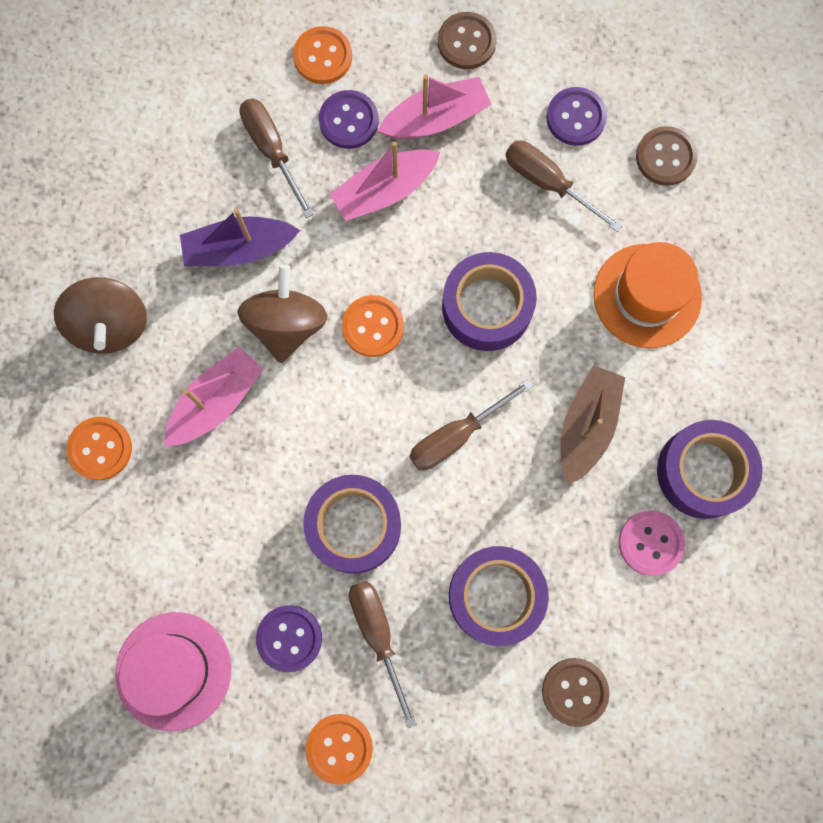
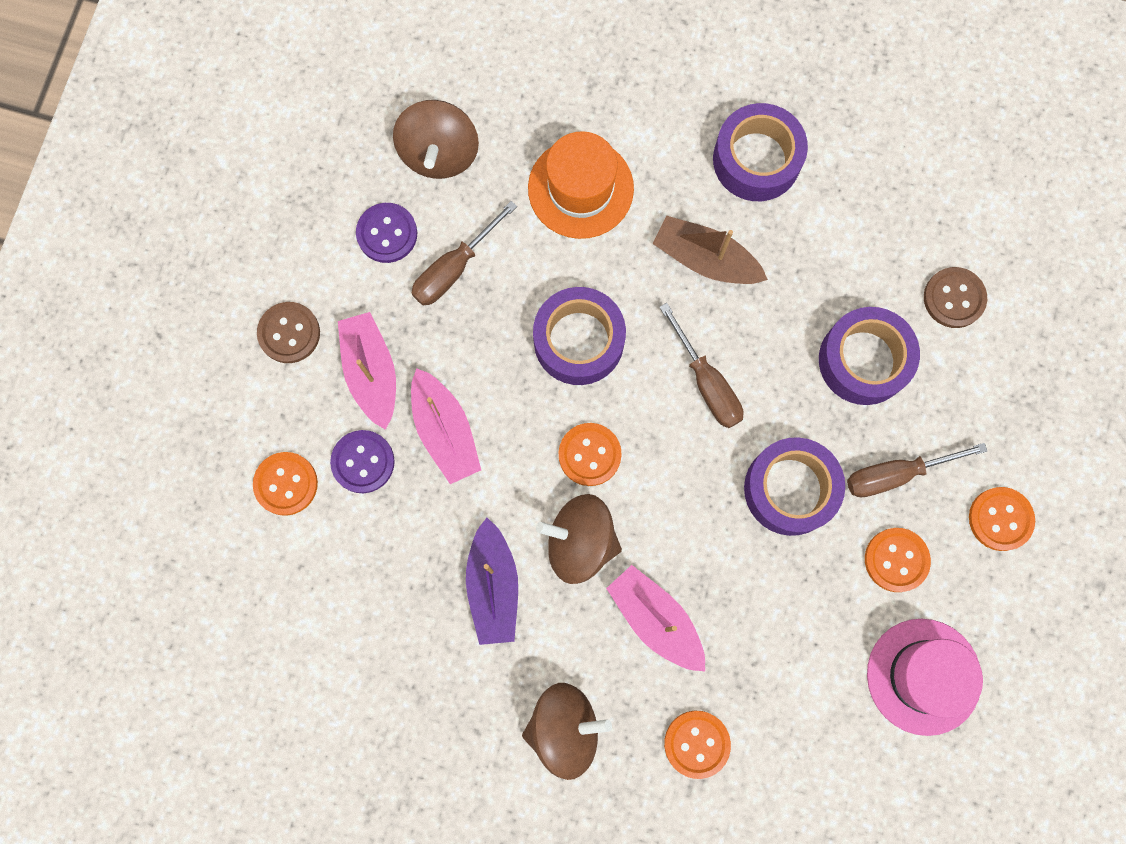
camera: 85 degrees left, 0 degrees up
brown screwdriver [239,98,314,218] -> none
purple button [256,605,322,673] -> orange button [865,528,931,592]
pink button [619,510,685,576] -> none
brown button [636,126,698,186] -> brown spinning top [393,100,479,179]

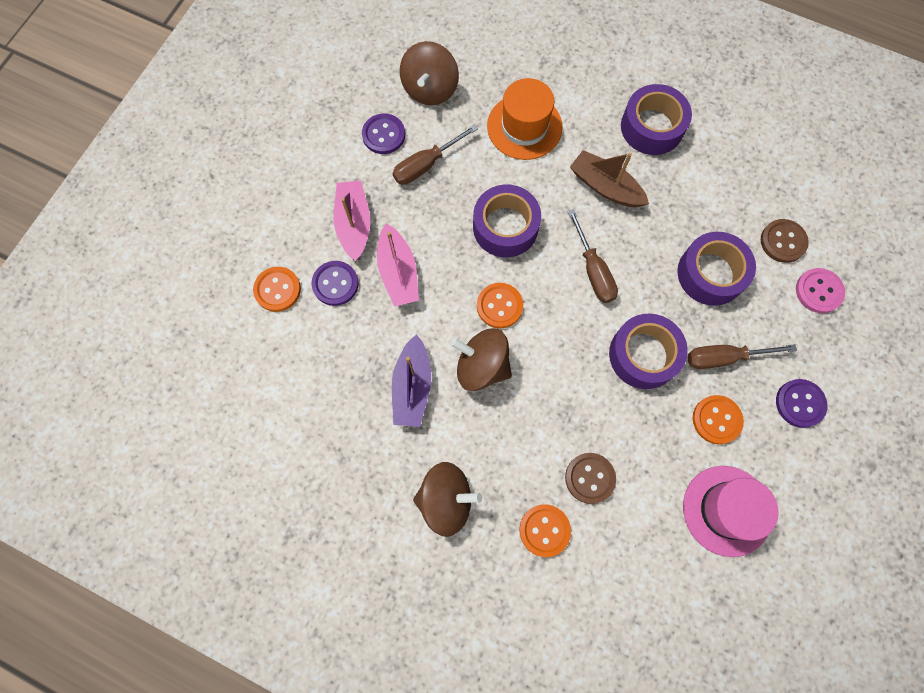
camera: 10 degrees right, 5 degrees down
brown button [257,302,320,363] -> brown button moved to [565,453,616,504]
pink boat [606,565,705,671] -> none
orange button [969,487,1035,551] -> purple button [776,379,827,428]
none -> pink button [796,268,845,313]

